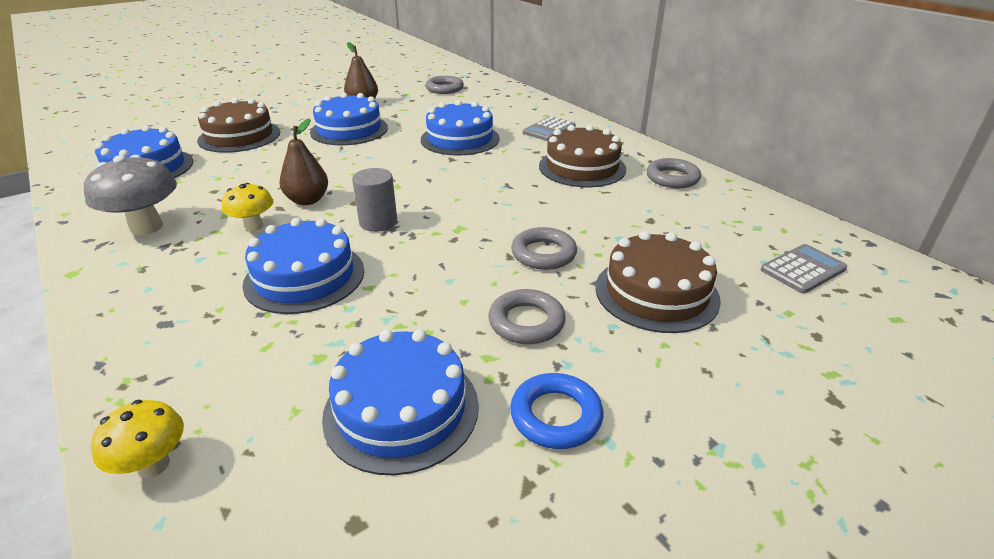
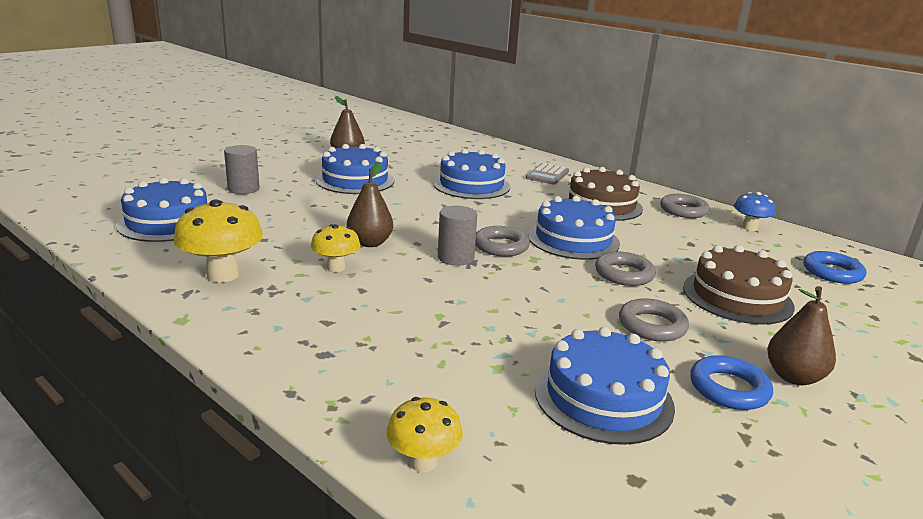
camera: 15 degrees left, 10 degrees down
grey mushroom [84,155,177,235] -> yellow mushroom [174,199,263,283]
brown cake [197,98,280,153] -> grey cylinder [224,145,260,194]
blue cake [242,218,364,314] -> blue cake moved to [528,196,620,260]
grey ring [425,76,464,94] -> grey ring moved to [475,226,530,257]
grey calculator [761,244,847,293] -> blue ring [803,251,866,284]
none -> blue mushroom [734,192,776,231]
none -> brown pear [767,286,836,385]

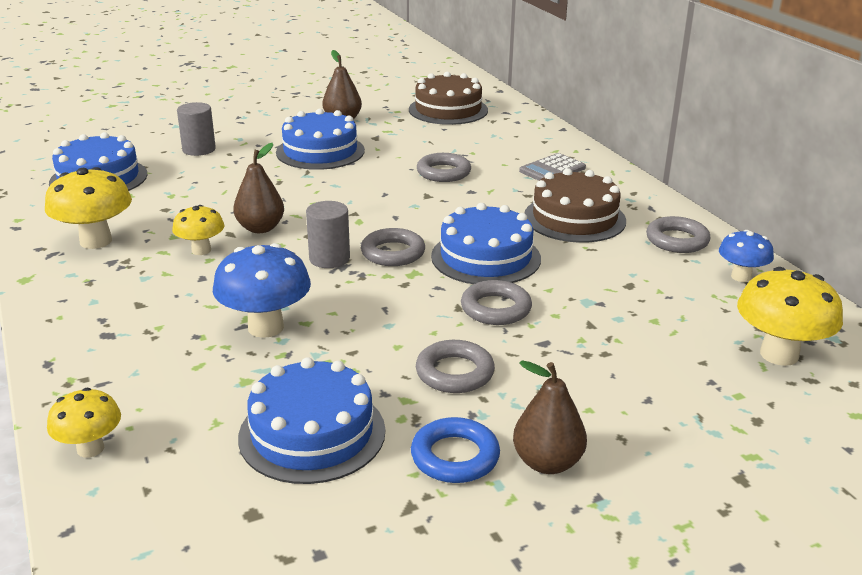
camera: 25 degrees right, 5 degrees up
blue cake [433,149,510,199] -> grey ring [417,153,471,182]
brown cake [683,245,795,325] -> brown cake moved to [409,72,488,125]
blue ring [803,251,866,284] -> yellow mushroom [737,267,843,366]
none -> blue mushroom [213,243,311,338]

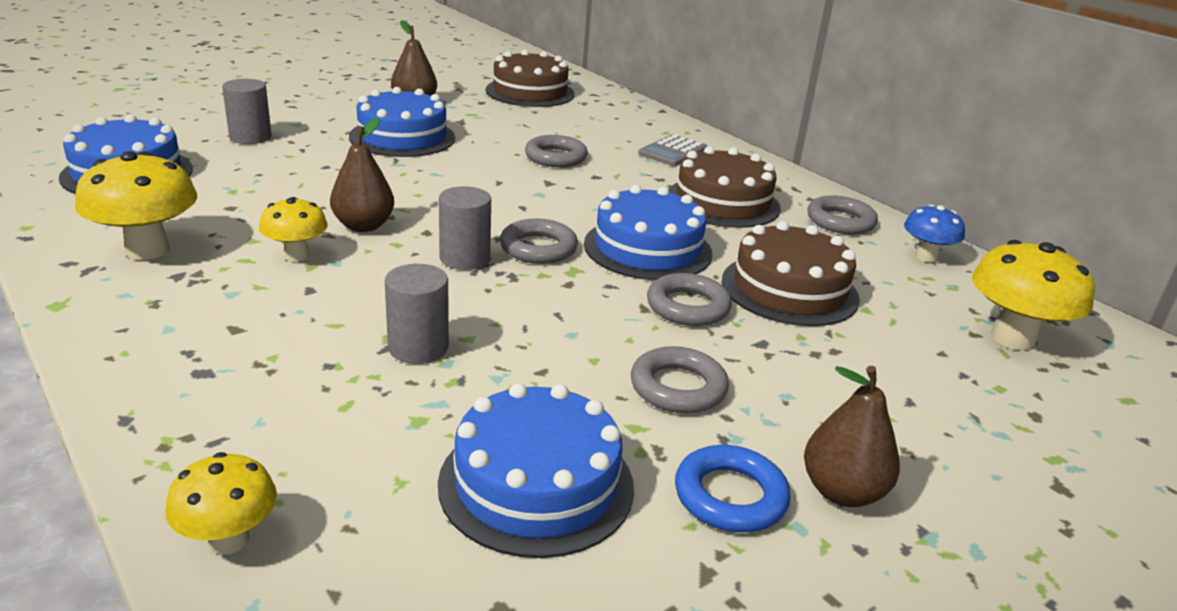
camera: 15 degrees left, 0 degrees up
blue mushroom [213,243,311,338] -> grey cylinder [385,264,449,364]
none -> brown cake [722,221,860,326]

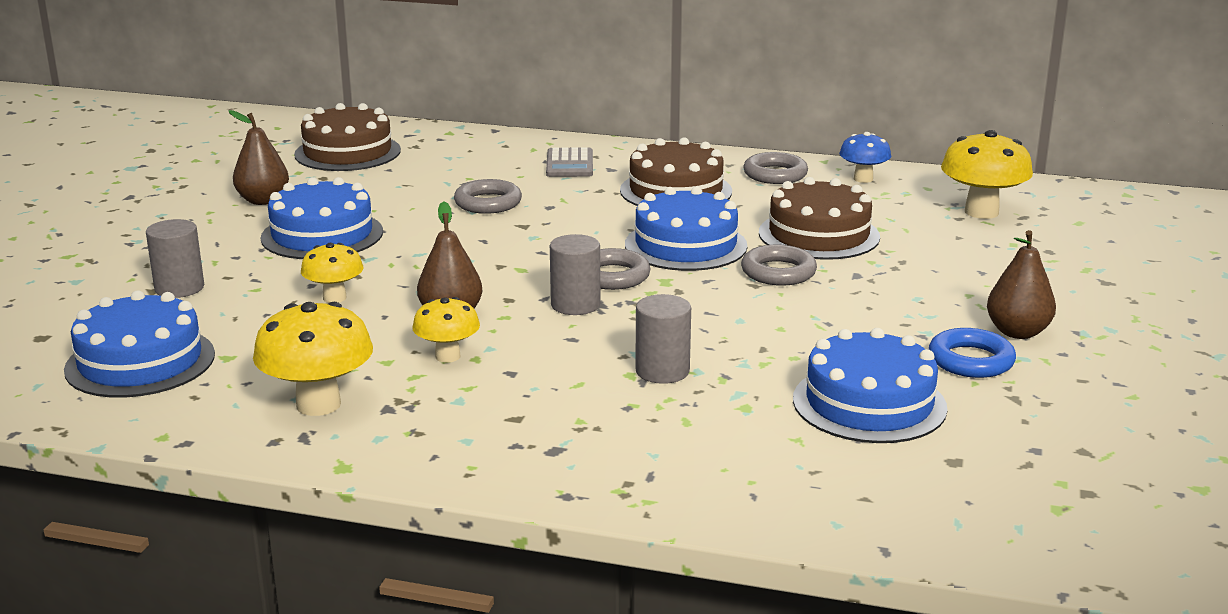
camera: 35 degrees left, 5 degrees down
yellow mushroom [165,452,277,555] -> yellow mushroom moved to [301,243,364,303]
grey ring [631,346,729,413] -> none

